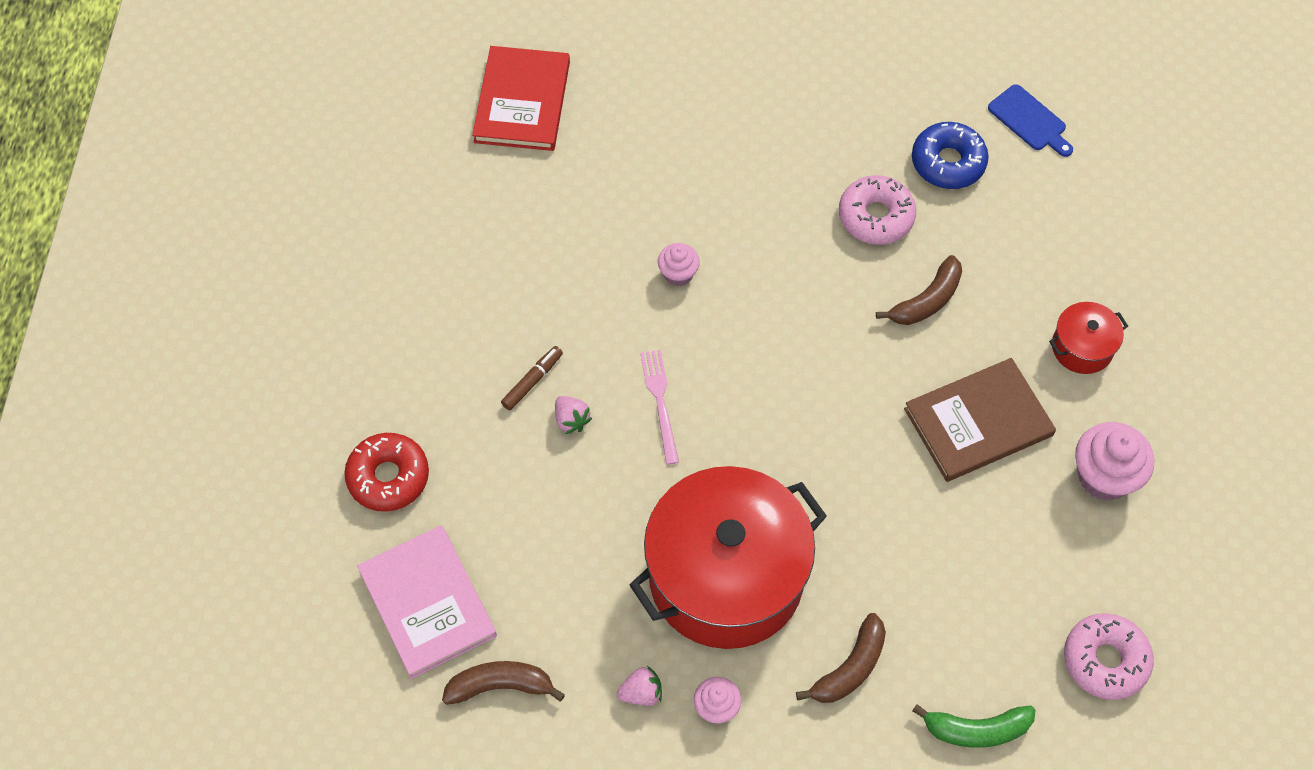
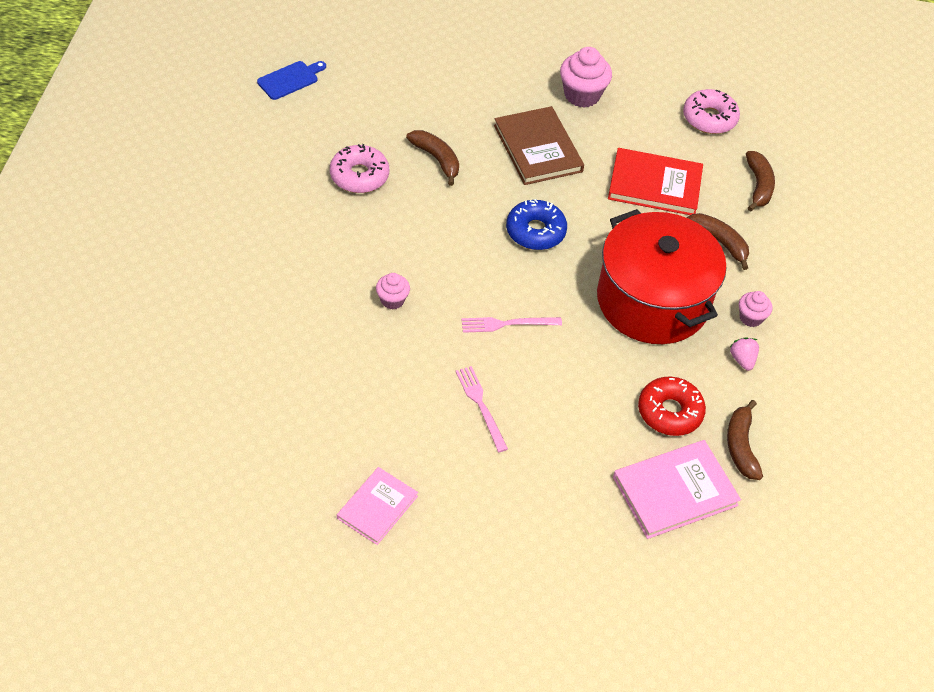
camera: 90 degrees left, 10 degrees down
red donut [344,433,429,512] -> red donut moved to [638,377,706,436]
red book [472,46,570,151] -> red book moved to [608,148,703,215]
brown marker [501,346,563,410] -> pink fork [456,366,508,452]
pink strawberry [555,396,592,434] -> none
blue donut [912,122,989,189] -> blue donut moved to [506,199,567,250]
green banana [912,704,1035,748] -> brown banana [746,151,775,211]
red pot [1049,302,1128,374] -> none
none -> pink book [337,467,418,545]

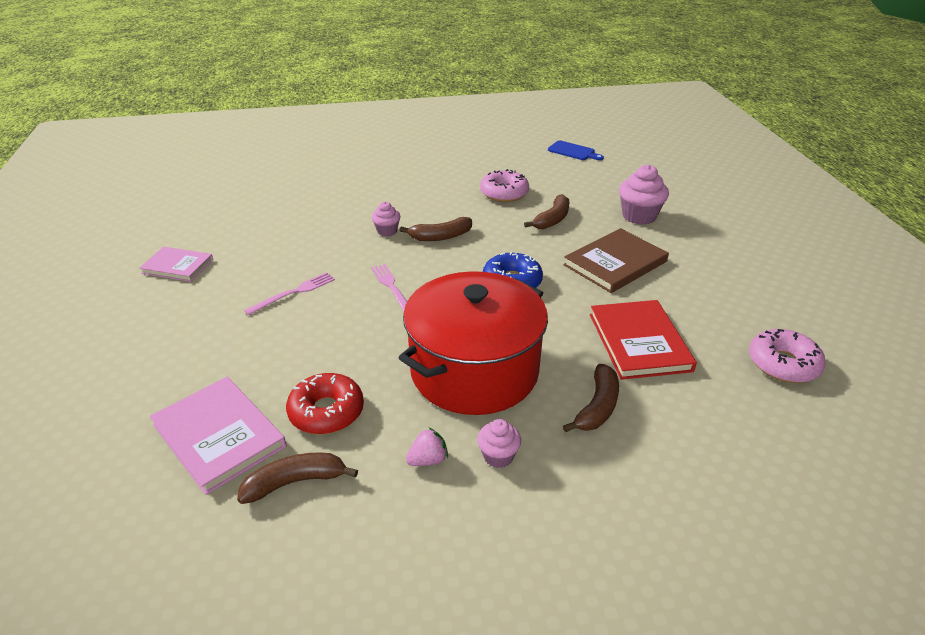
camera: 75 degrees right, 15 degrees down
pink cupcake [560,47,612,108] -> pink cupcake moved to [619,164,669,225]
brown banana [746,151,775,211] -> brown banana moved to [399,217,472,241]

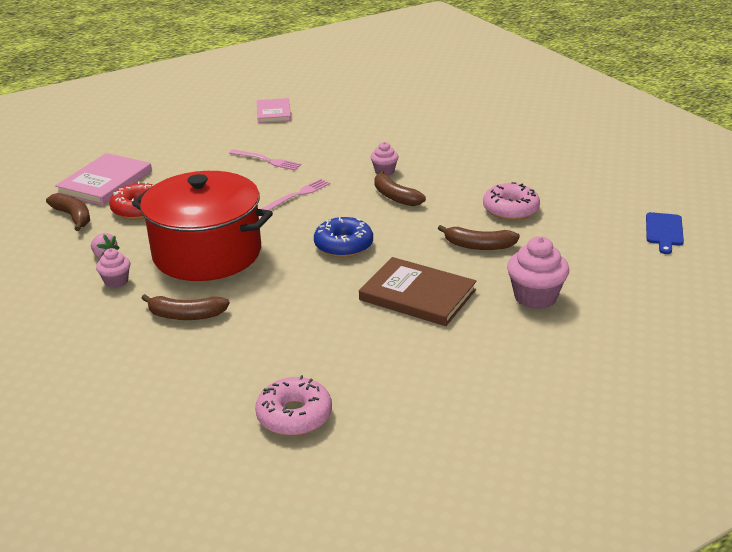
camera: 70 degrees right, 5 degrees down
red book [590,300,697,380] -> none

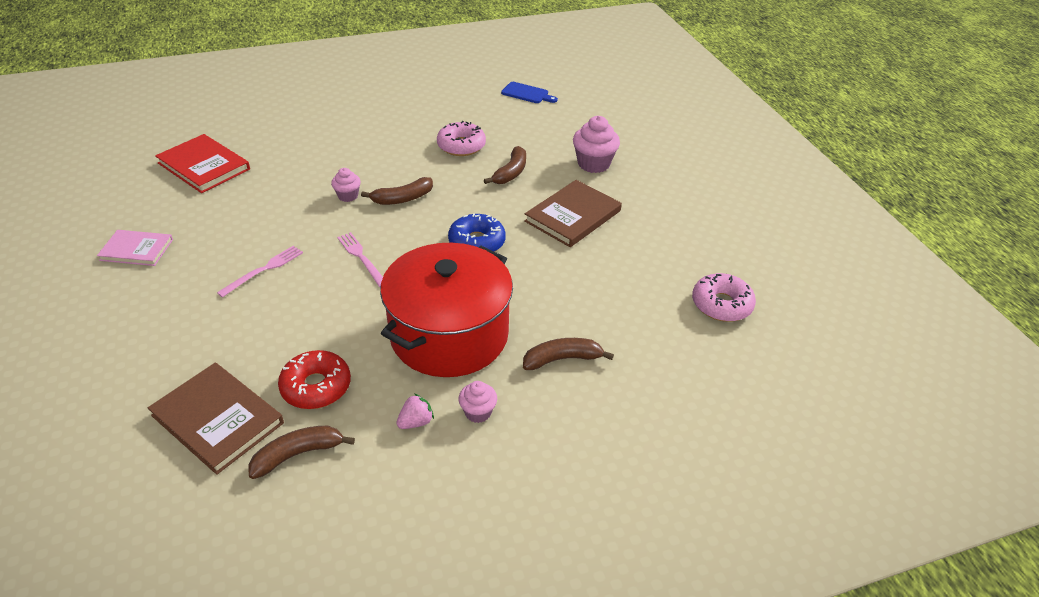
camera: 80 degrees left, 10 degrees up
pink book [55,153,152,205] -> brown book [148,362,284,475]
brown banana [141,294,230,320] -> brown banana turned 120 degrees counterclockwise [523,338,614,370]
none -> red book [155,134,250,193]

